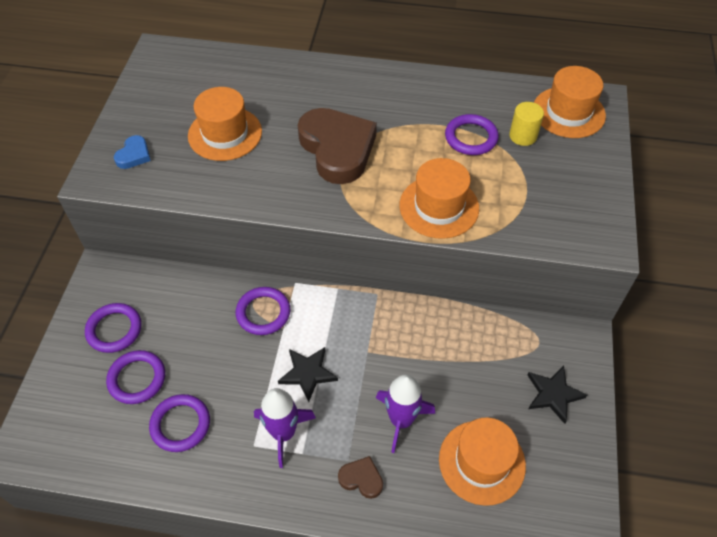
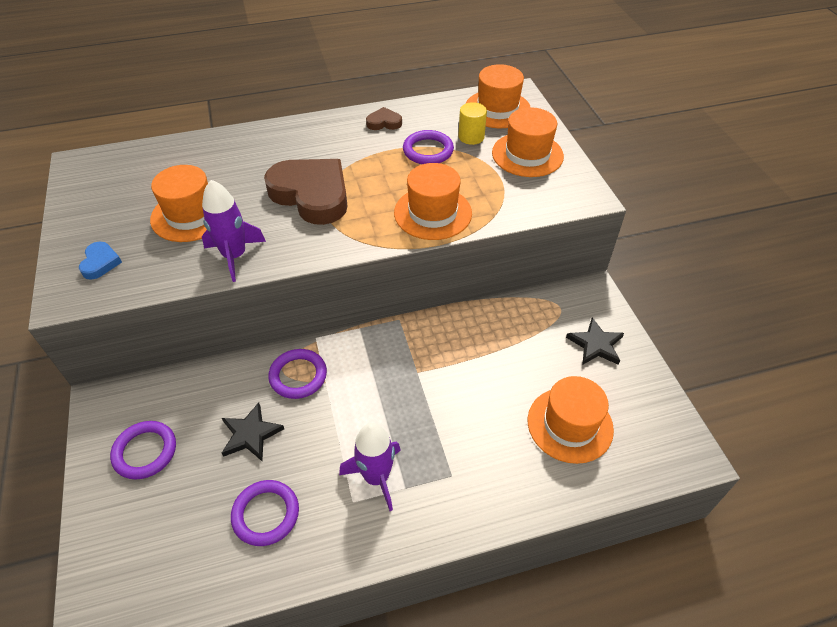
camera: 25 degrees left, 5 degrees down
purple ring [106,350,165,404] -> none
black star [278,347,338,402] -> black star moved to [222,402,284,461]
brown heart [338,456,383,499] -> brown heart moved to [366,107,402,130]
purple rocket [376,375,435,453] -> purple rocket moved to [202,180,266,282]
none -> orange hat [492,107,564,177]

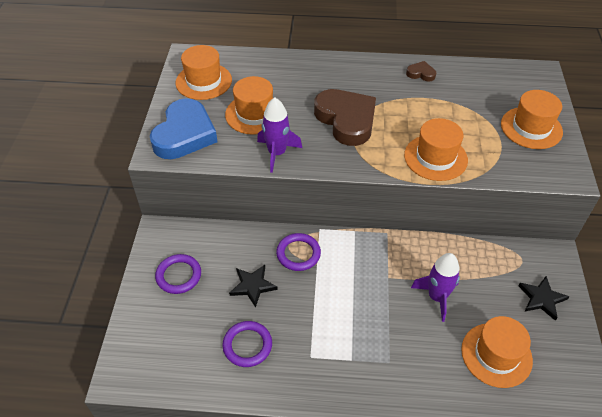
camera: 20 degrees right, 0 degrees up
blue heart [79,242,122,280] -> blue heart [150,98,218,159], size x2.29
purple rocket [339,423,401,511] -> purple rocket moved to [411,253,460,322]
purple ring [403,130,454,164] -> none
yellow cylinder [458,102,487,145] -> none
orange hat [466,64,530,128] -> orange hat moved to [176,45,232,100]

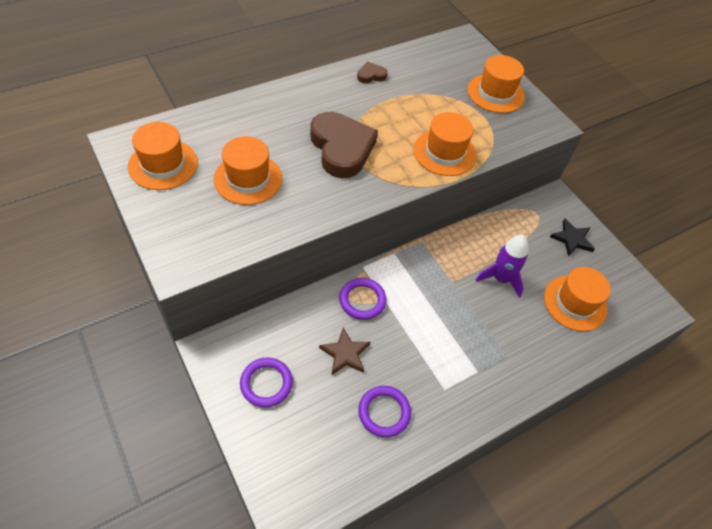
camera: 40 degrees left, 5 degrees up
blue heart [150,98,218,159] -> none
black star [229,265,278,308] -> brown star [319,327,370,375]
purple rocket [257,97,302,173] -> none
brown heart [314,89,376,146] -> brown heart turned 45 degrees clockwise [310,112,378,178]

